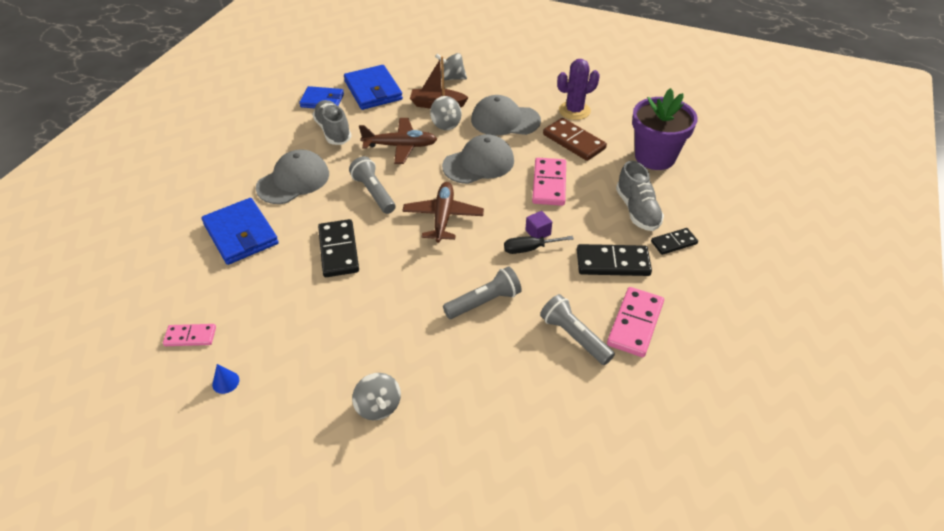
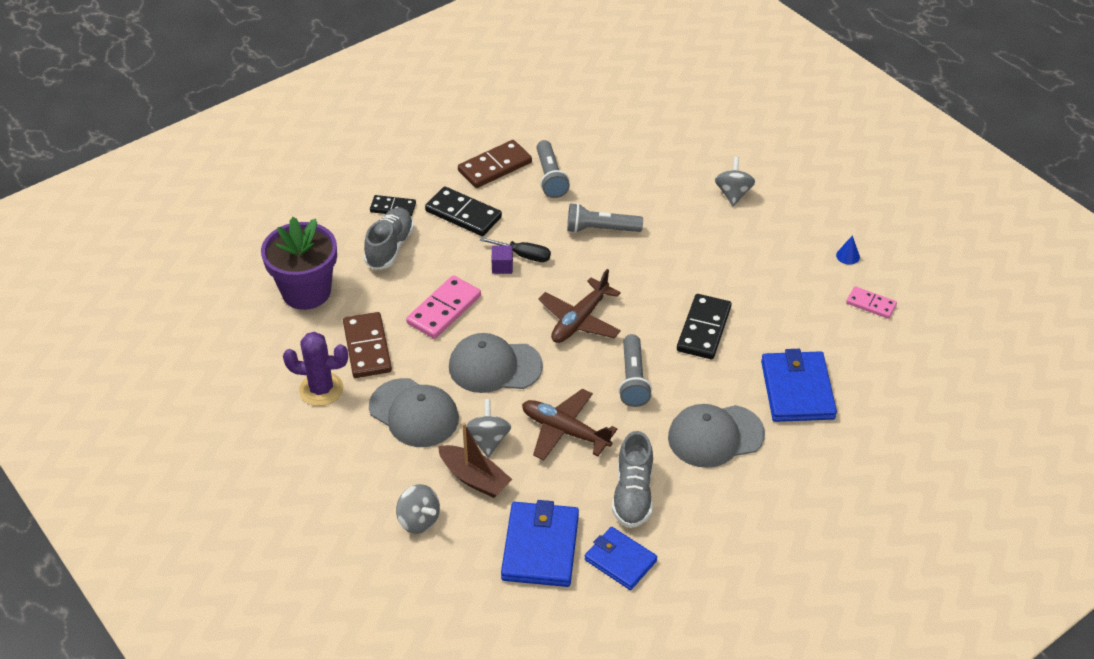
camera: 150 degrees left, 0 degrees up
pink domino [607,287,664,357] -> brown domino [458,140,532,188]

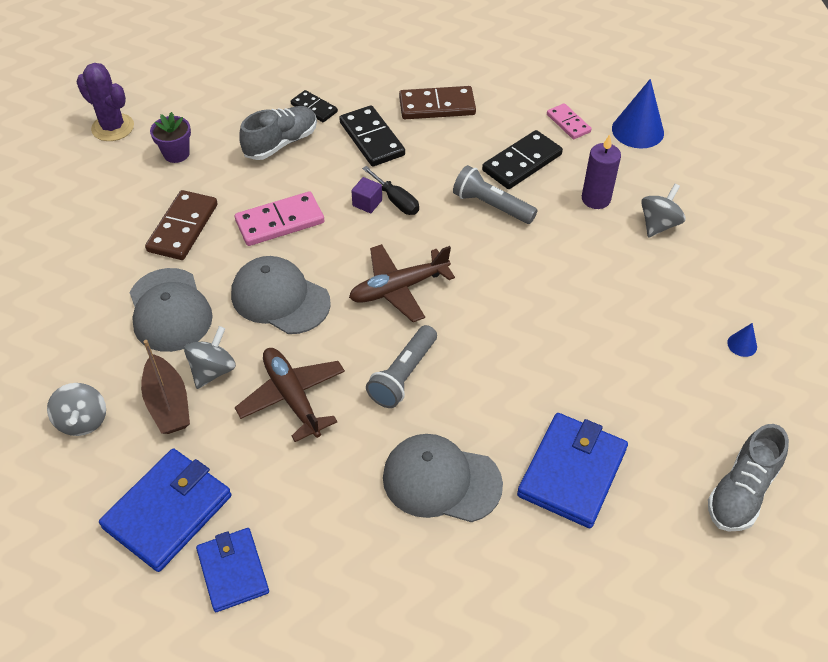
camera: 30 degrees right, 5 degrees up
purple flower pot [261,217,337,310] -> purple flower pot [150,112,191,163], size x0.51
purple cactus [283,332,348,406] -> purple cactus moved to [76,63,134,141]
grey flashlight [537,140,570,198] -> none
grey shoe [612,431,653,528] -> grey shoe moved to [708,424,789,531]
black domino [677,294,732,359] -> black domino moved to [482,130,563,189]
pink domino [846,286,897,319] -> pink domino moved to [547,103,591,139]
none -> purple candle [582,134,621,209]
none -> blue cone [612,79,664,148]

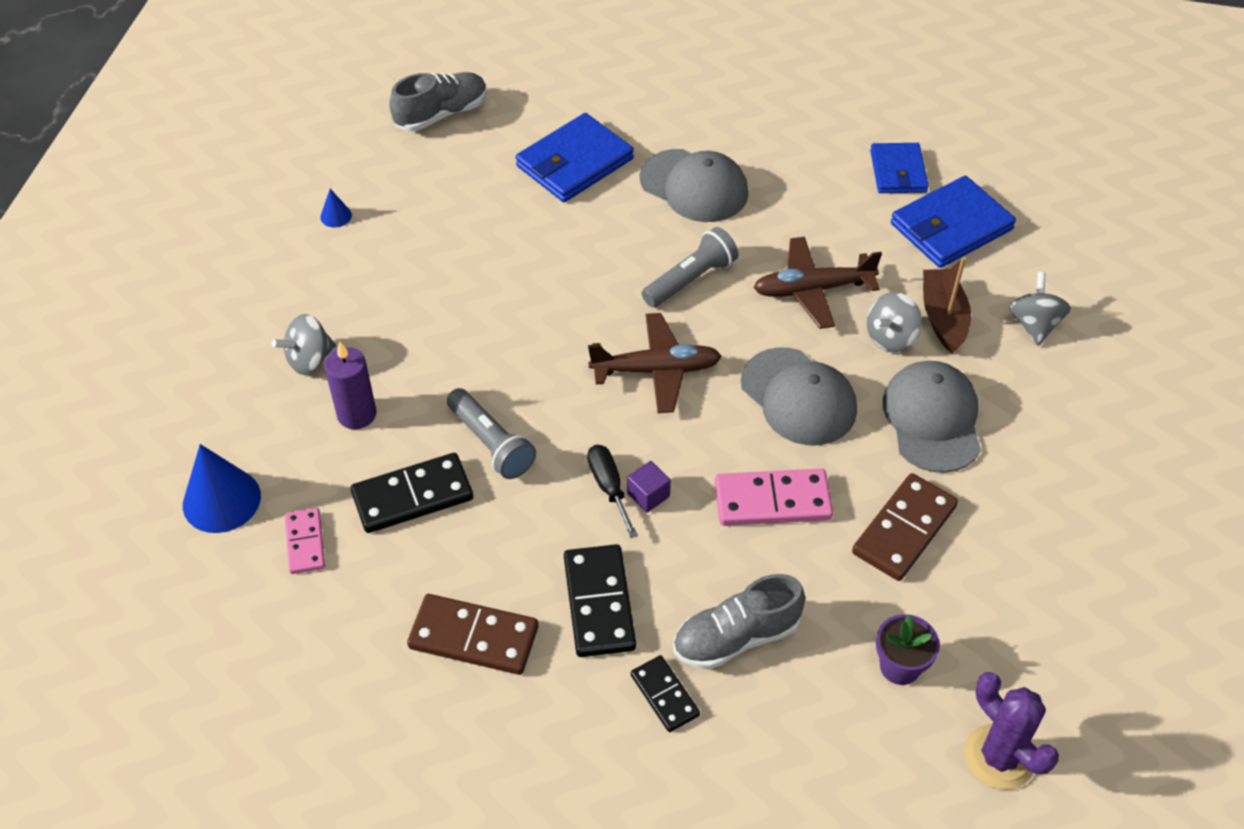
camera: 160 degrees left, 0 degrees up
brown plane [235,348,345,442] -> brown plane turned 90 degrees clockwise [753,237,882,329]

